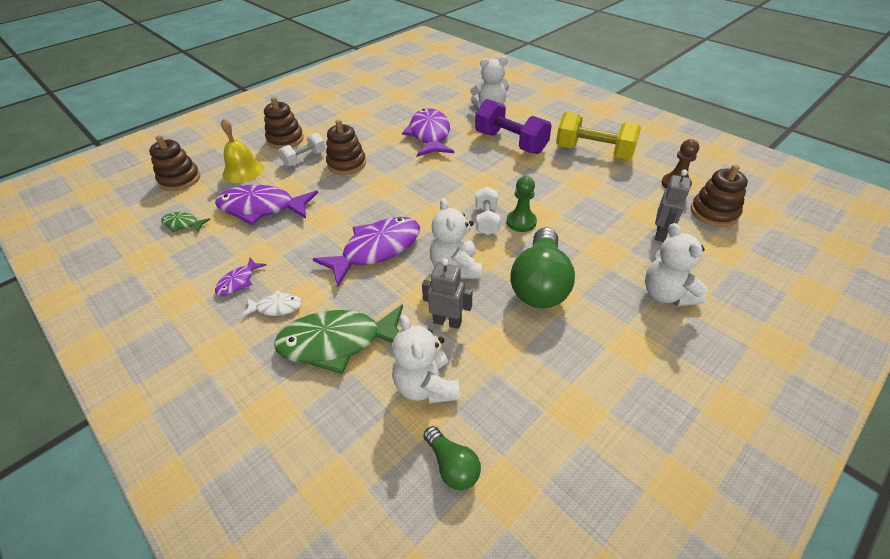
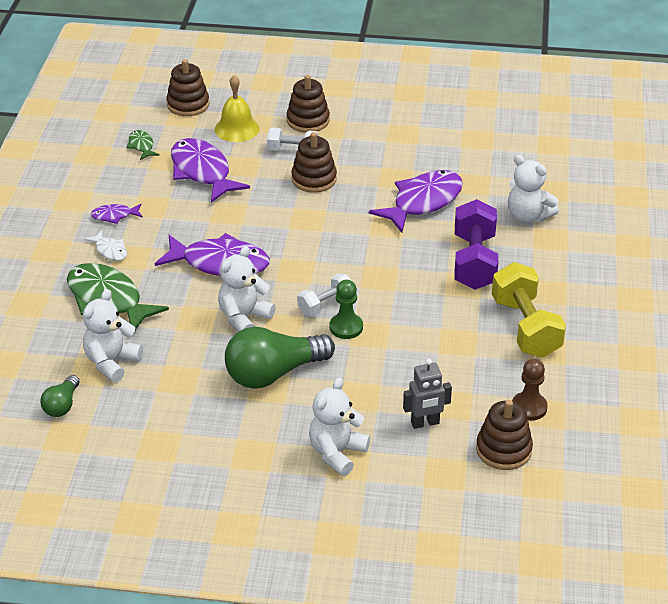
camera: 50 degrees right, 5 degrees down
grey robot [422,258,472,329] -> none

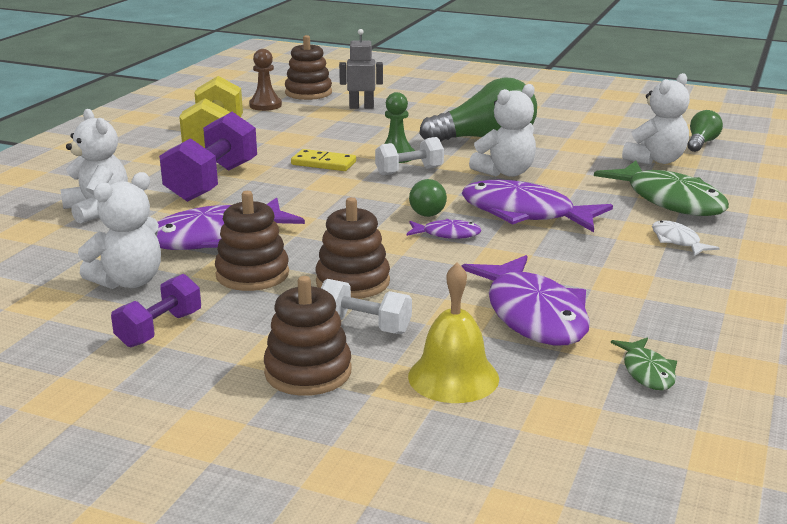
camera: 165 degrees left, 15 degrees down
purple fish [91,204,143,224] -> purple fish moved to [407,219,482,239]
brown stacking toy [166,59,209,116] -> brown stacking toy moved to [215,191,289,291]
white teddy bear [309,377,370,476] -> white teddy bear moved to [78,172,161,289]
none -> purple dumbbell [111,274,201,348]
none -> yellow domino [291,149,356,171]
none -> green light bulb [409,179,447,217]

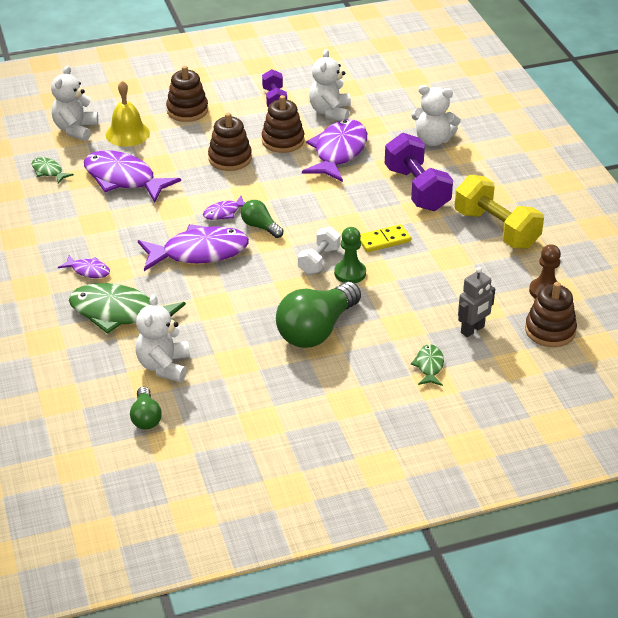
camera: 140 degrees right, 15 degrees up
white dumbbell [321,279,412,334] -> none
white teddy bear [469,84,536,177] -> white teddy bear moved to [51,66,98,141]
white fish [652,220,719,256] -> purple fish [58,255,110,278]
none -> green fish [411,344,444,386]

